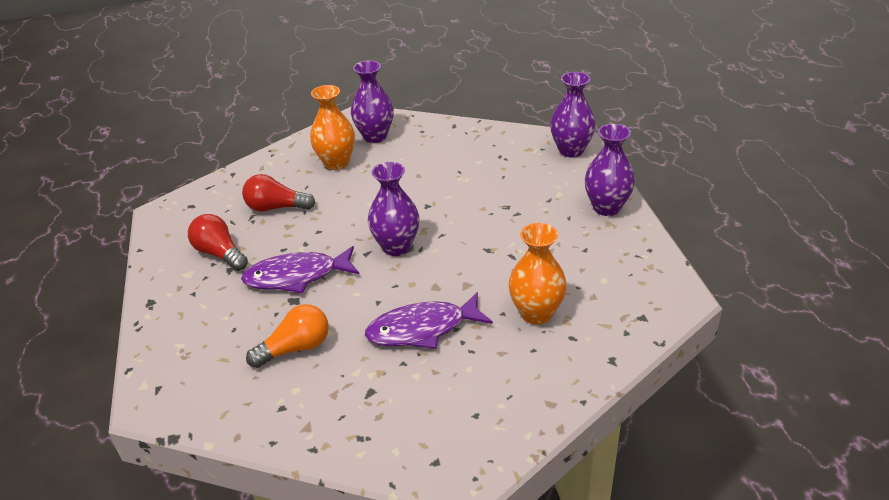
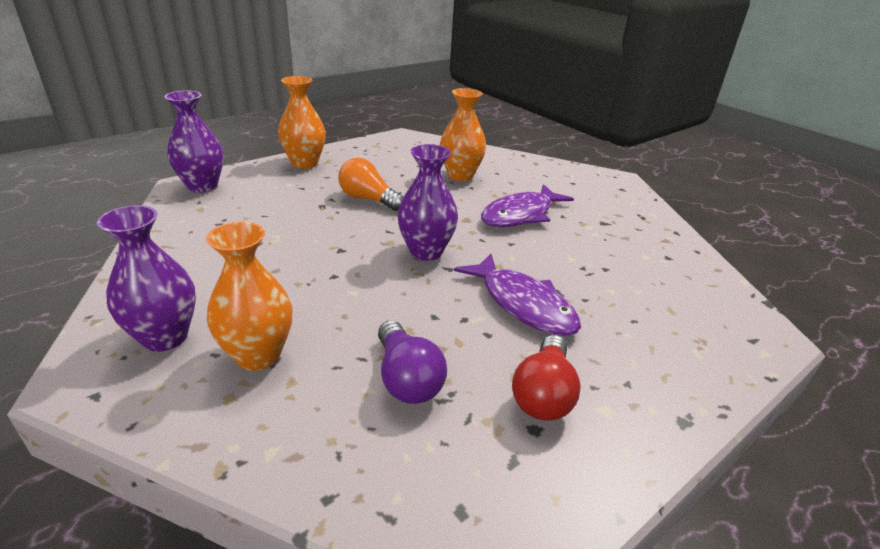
camera: 120 degrees left, 5 degrees down
red light bulb [242,174,315,212] -> purple light bulb [378,320,447,404]
orange light bulb [246,304,329,368] -> orange light bulb moved to [338,158,403,211]
purple fish [365,292,493,349] -> purple fish turned 90 degrees clockwise [481,184,574,227]
purple vase [584,124,635,216] -> orange vase [278,76,326,169]

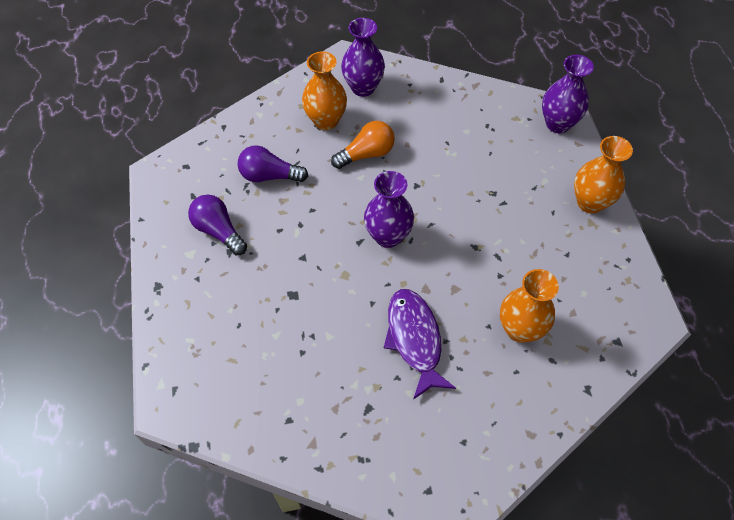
camera: 120 degrees right, 25 degrees up
orange light bulb [338,158,403,211] -> orange light bulb moved to [331,121,395,169]
purple fish [454,254,581,336] -> none
red light bulb [512,335,581,421] -> purple light bulb [188,195,247,255]

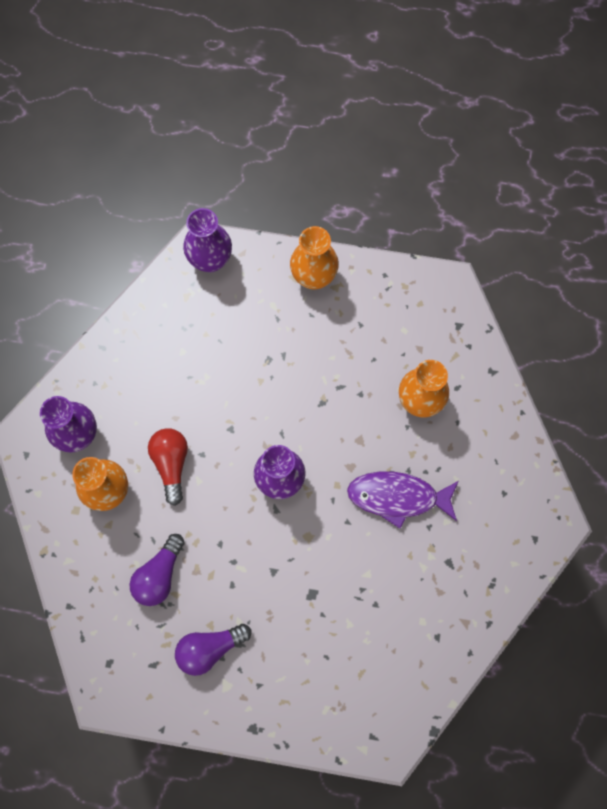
camera: 70 degrees left, 15 degrees up
orange light bulb [331,121,395,169] -> red light bulb [148,428,188,506]

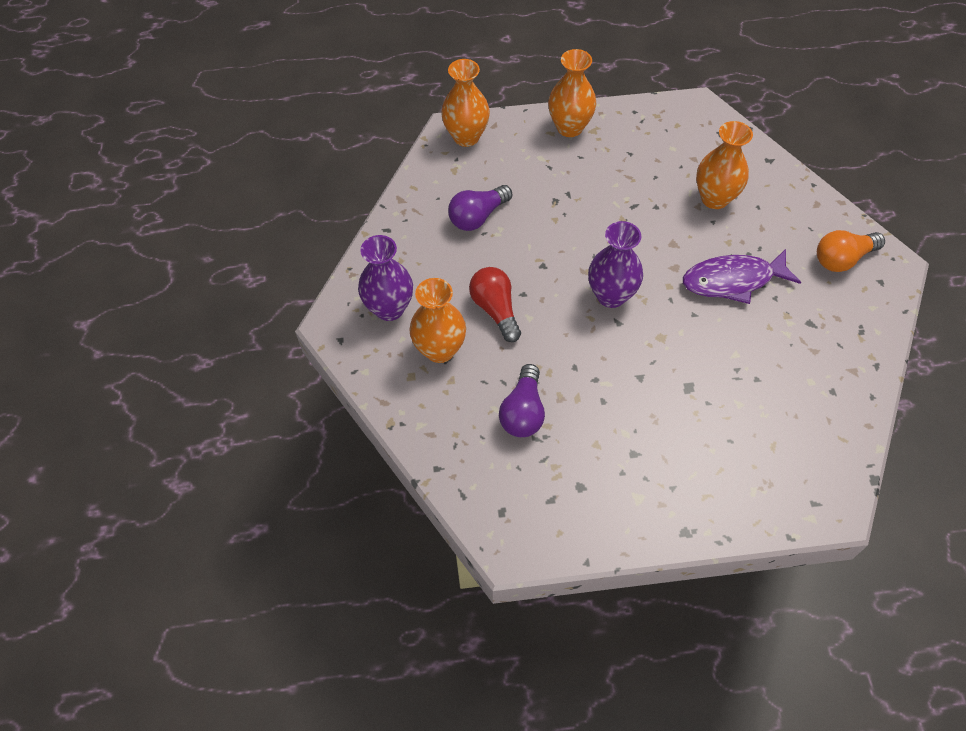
camera: 15 degrees left, 15 degrees down
purple light bulb [175,624,252,676] -> purple light bulb moved to [448,185,512,231]
purple vase [183,208,232,272] -> orange vase [441,59,490,147]
none -> orange light bulb [817,230,885,272]

